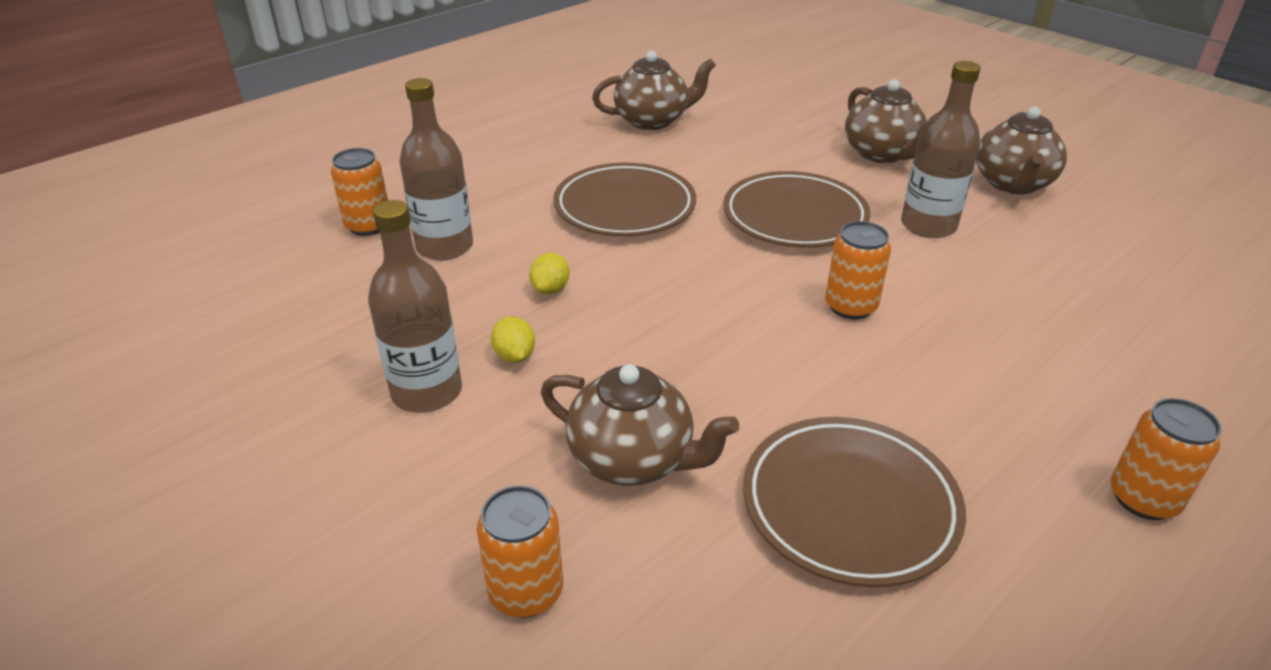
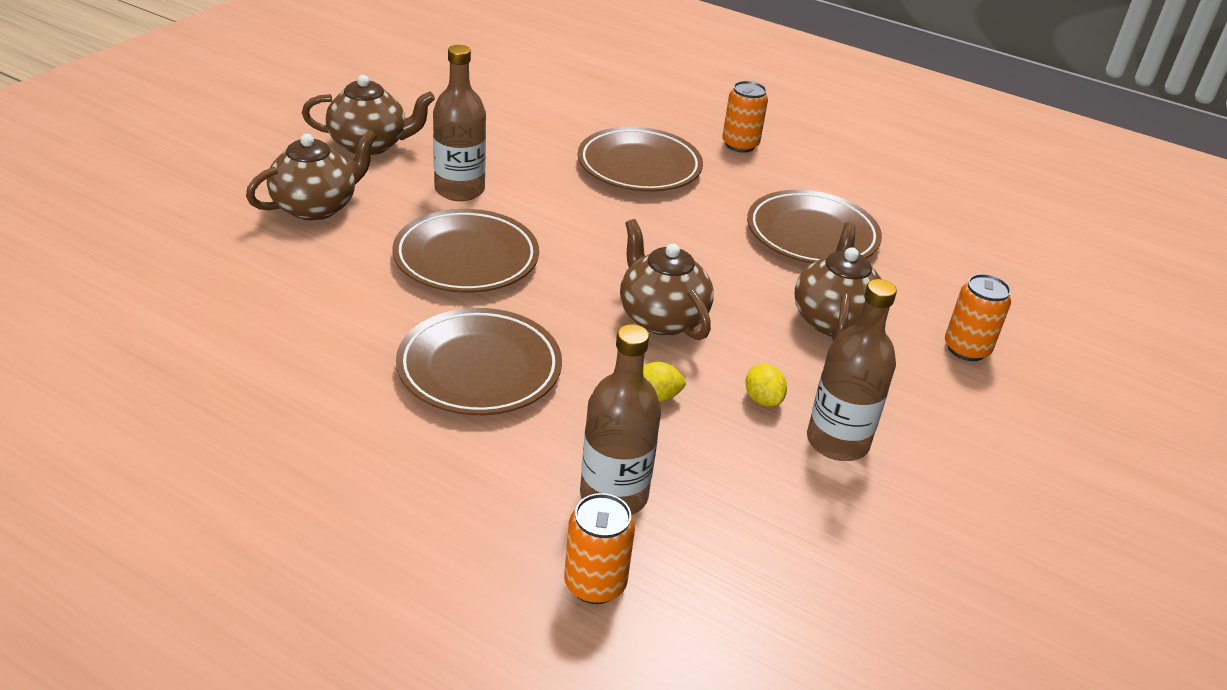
camera: 110 degrees left, 0 degrees up
yellow lemon [491,316,535,363] -> yellow lemon turned 75 degrees counterclockwise [745,364,787,407]
brown teapot [592,51,716,130] -> brown teapot moved to [620,219,714,340]
orange can [825,221,891,320] -> none
none -> brown plate [578,127,703,192]

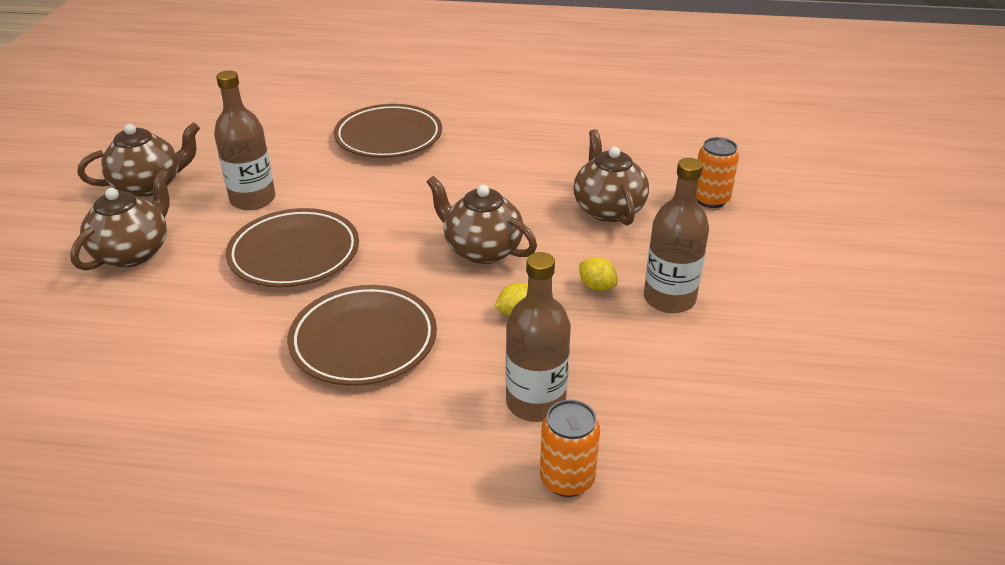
camera: 20 degrees left, 0 degrees up
orange can [722,81,768,153] -> none
brown plate [747,190,882,264] -> none

